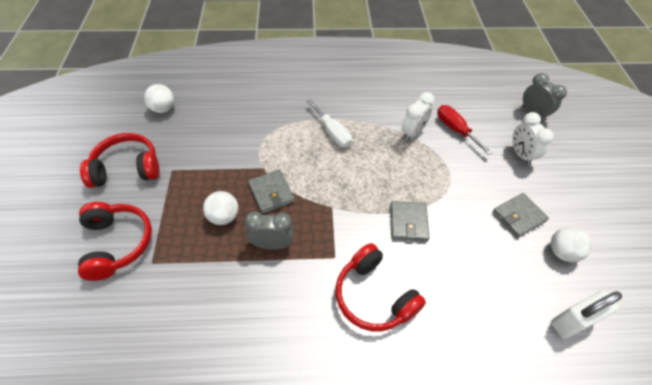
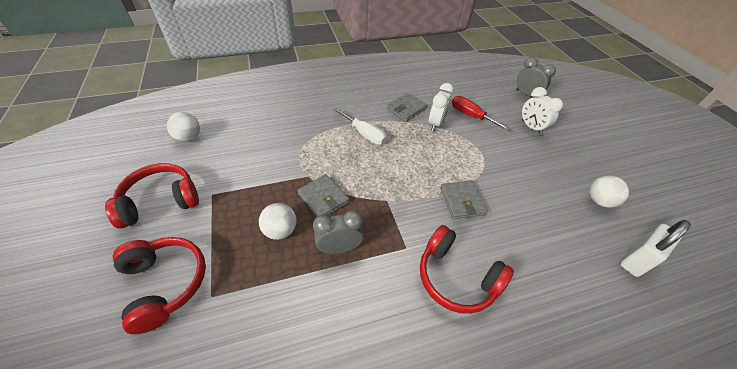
camera: 15 degrees left, 5 degrees down
grey wallet [492,193,549,238] -> grey wallet moved to [387,93,427,122]

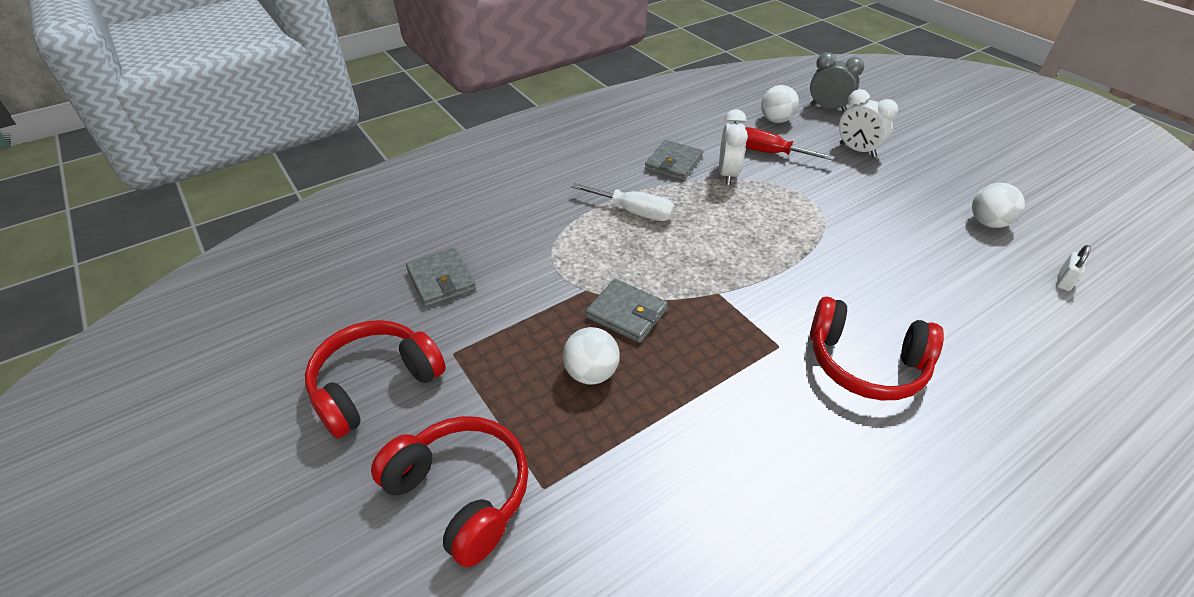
camera: 15 degrees left, 5 degrees down
white ball [167,112,200,142] -> white ball moved to [761,85,799,123]
grey clock [313,210,364,254] -> none
grey wallet [440,180,488,219] -> grey wallet moved to [406,248,476,307]
white padlock [620,220,691,277] -> white padlock [1056,245,1091,291], size x0.51

